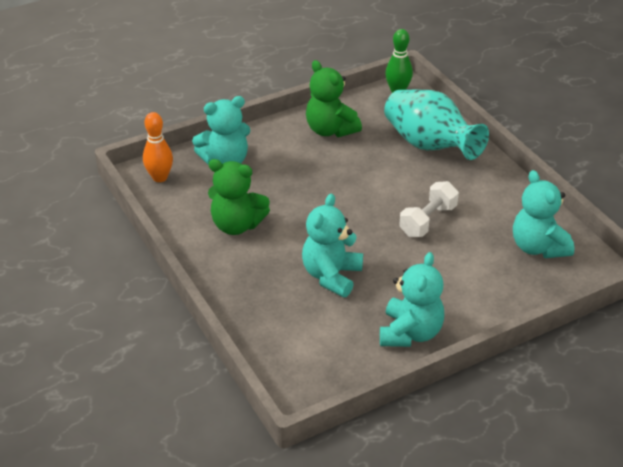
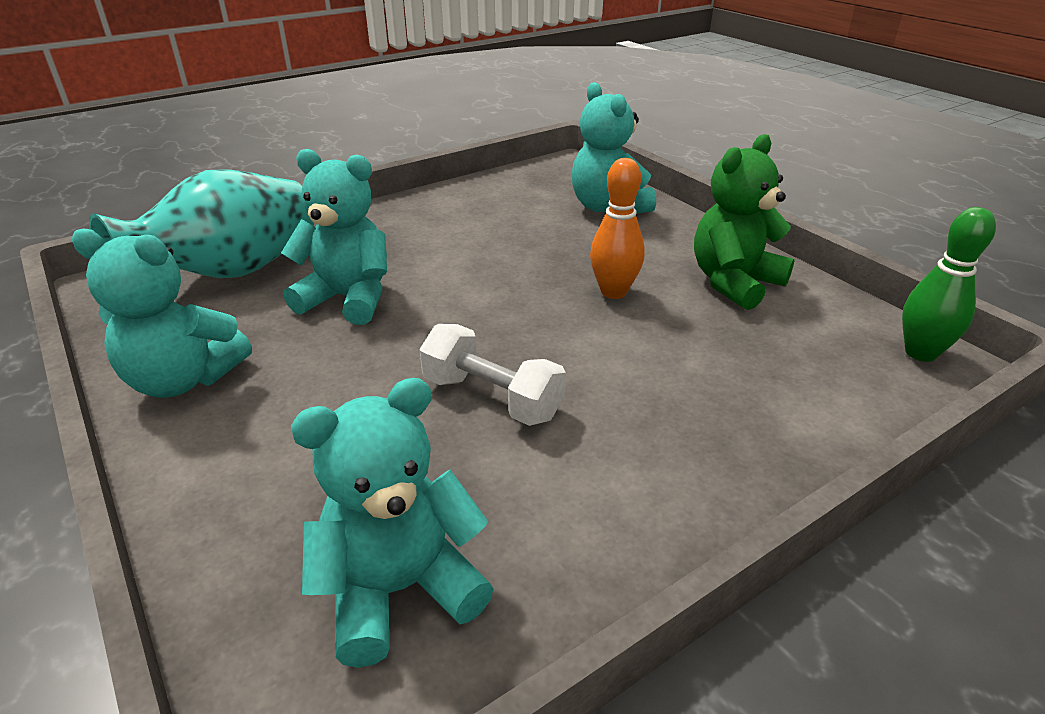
camera: 85 degrees right, 5 degrees down
orange bowling pin [143,112,173,182] -> orange bowling pin moved to [590,158,645,299]
green teddy bear [208,159,270,235] -> none
turquoise vase [384,89,489,160] -> turquoise vase moved to [89,169,314,278]

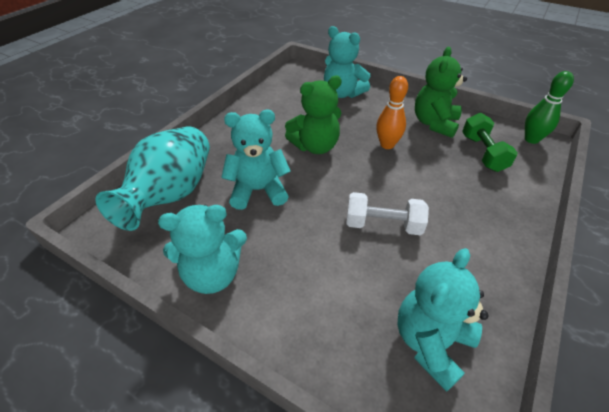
camera: 25 degrees left, 10 degrees up
none -> green teddy bear [285,75,342,154]
none -> green dumbbell [462,113,518,172]

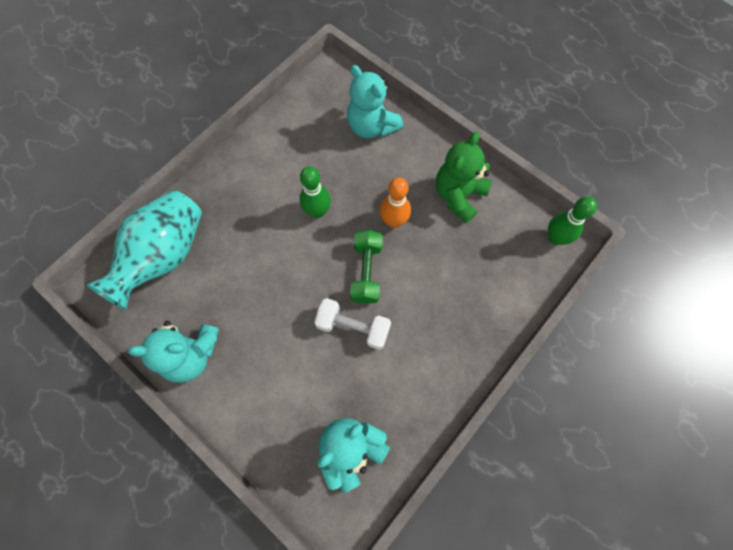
camera: 10 degrees right, 25 degrees up
turquoise teddy bear [221,110,291,210] -> none
green teddy bear [285,75,342,154] -> green bowling pin [299,166,331,218]
green dumbbell [462,113,518,172] -> green dumbbell moved to [350,230,383,304]

